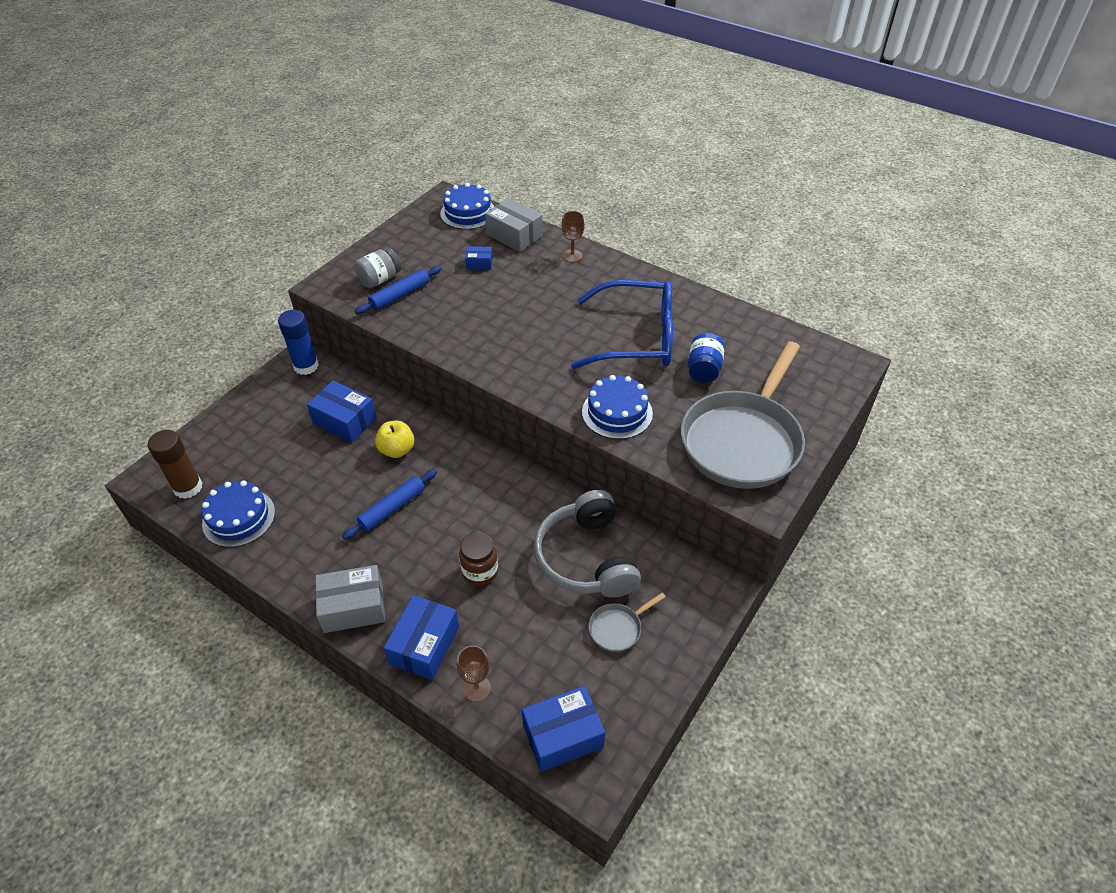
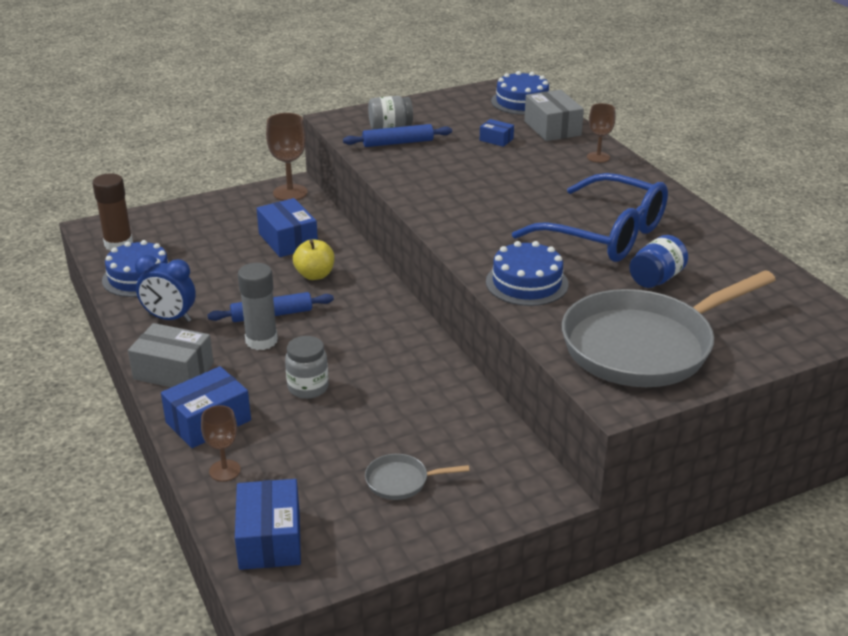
camera: 30 degrees right, 15 degrees down
blue glue stick [278,310,319,375] -> brown goblet [266,113,308,201]
brown jar [459,532,498,586] -> grey jar [285,336,328,399]
blue box [522,686,605,772] -> blue box turned 75 degrees clockwise [235,479,301,570]
grey headphones [534,490,641,597] -> none
none -> blue clock [135,255,196,322]
none -> grey glue stick [238,263,278,350]

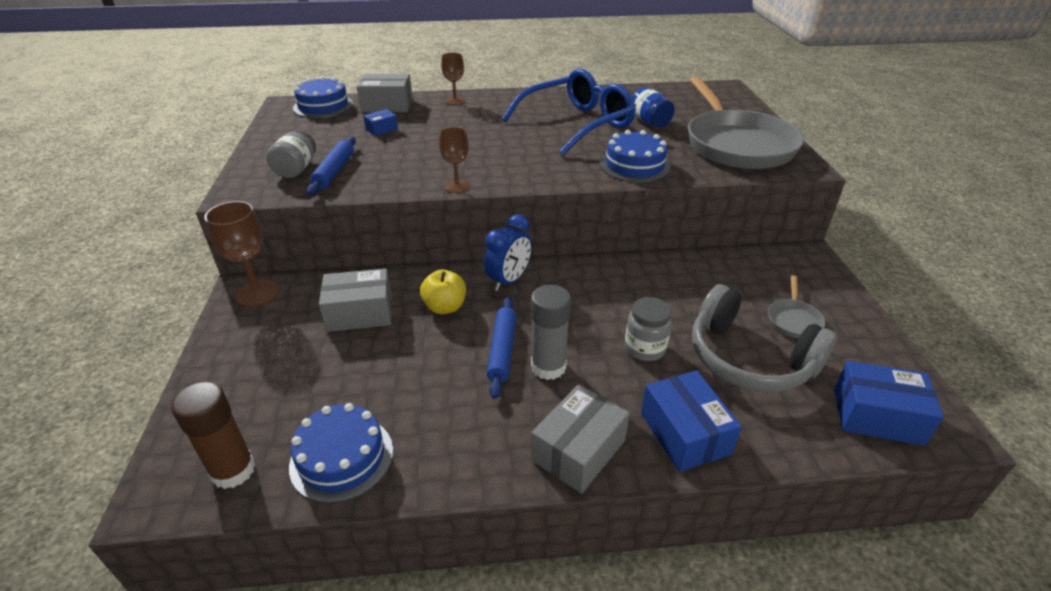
camera: 70 degrees left, 5 degrees up
blue clock [135,255,196,322] -> blue clock moved to [484,214,532,291]
brown goblet [201,405,241,482] -> brown goblet moved to [439,127,470,193]
blue box [256,198,318,257] -> grey box [319,268,392,332]
none -> grey headphones [692,284,837,392]

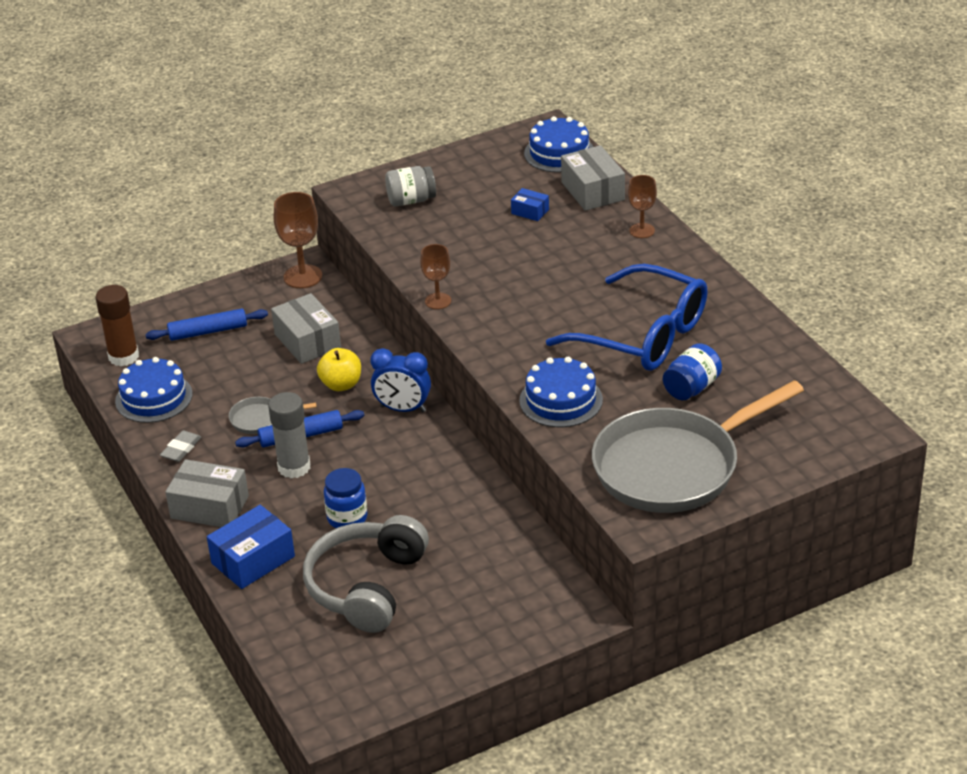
camera: 70 degrees right, 0 degrees up
blue rolling pin [307,136,356,195] -> blue rolling pin moved to [145,309,268,341]
grey jar [625,297,672,361] -> blue jar [324,468,368,528]
grey pan [768,275,825,338] -> grey pan moved to [229,397,317,434]
blue box [834,361,944,446] -> none
none -> grey eraser [160,431,201,462]

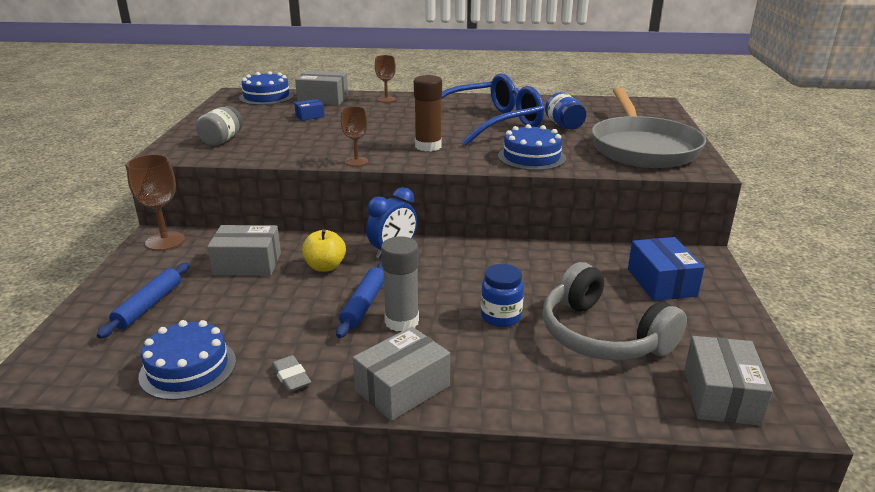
camera: 60 degrees left, 10 degrees down
brown glue stick [95,285,139,366] -> brown glue stick moved to [414,75,442,151]
blue box [207,505,295,589] -> blue box moved to [628,237,704,301]
grey pan [229,397,317,434] -> none
none -> grey box [685,336,773,426]

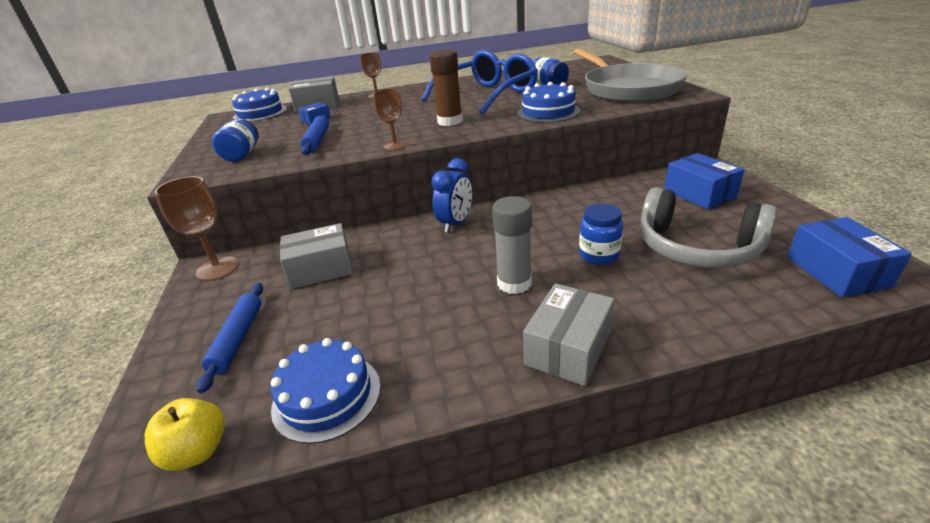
camera: 15 degrees left, 5 degrees up
grey jar [196,106,243,146] -> blue jar [212,119,259,162]
grey eraser [272,355,311,392] -> none
yellow apple [302,229,346,272] -> yellow apple moved to [145,398,225,471]
blue rolling pin [336,262,384,338] -> blue rolling pin moved to [300,115,329,155]
grey box [685,336,773,426] -> blue box [787,217,912,297]

